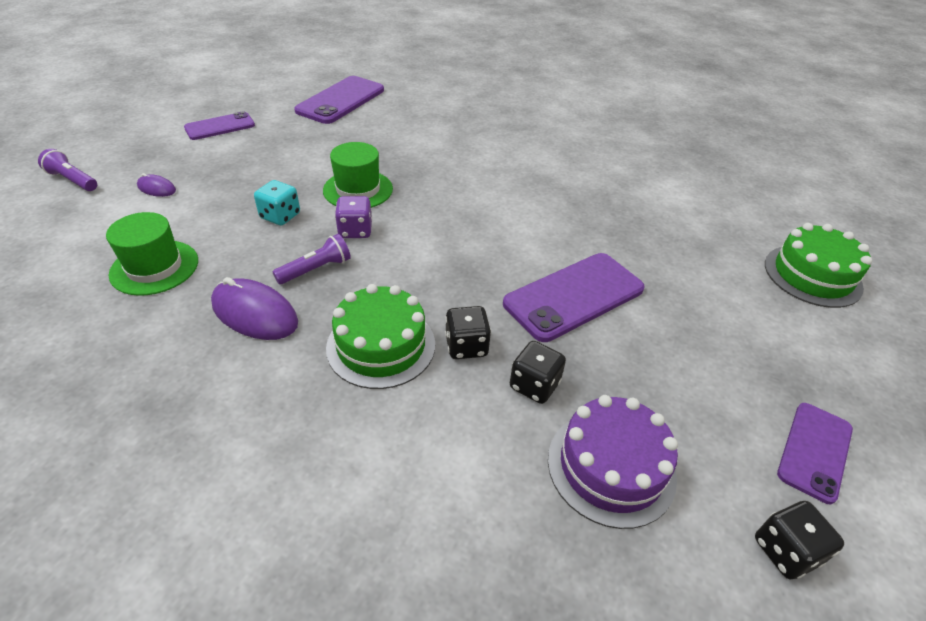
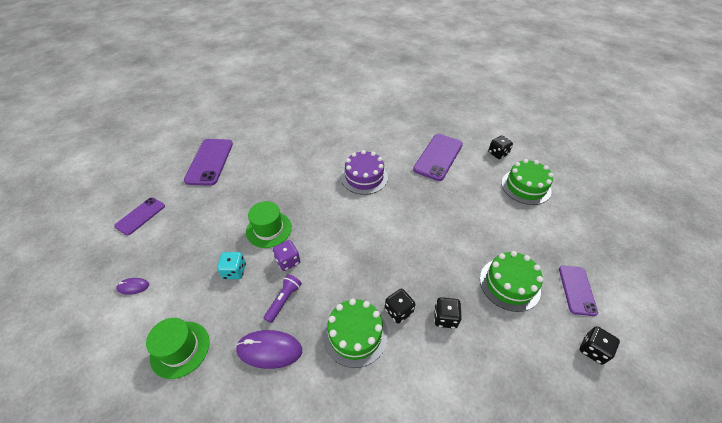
camera: 25 degrees left, 5 degrees up
purple flashlight [38,149,97,191] -> none
purple phone [503,253,645,342] -> purple phone moved to [413,134,463,181]
purple cake [548,395,678,529] -> purple cake moved to [341,150,388,195]
none -> green cake [480,251,543,312]
none -> black dice [488,135,513,159]

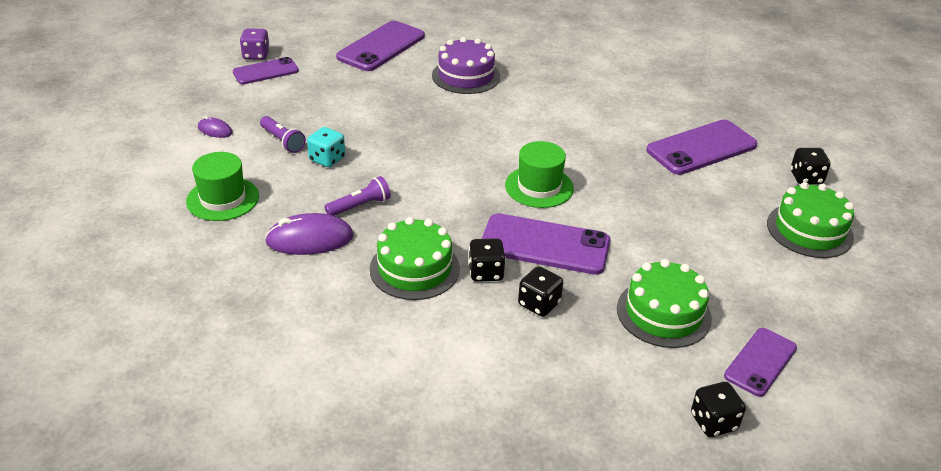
camera: 30 degrees right, 10 degrees down
purple mouse [236,330,302,369] -> purple mouse turned 45 degrees counterclockwise [265,213,354,255]
green hat [246,201,292,248] -> green hat moved to [505,141,574,208]
purple dice [273,240,300,271] -> purple dice moved to [240,28,270,60]
purple cake [341,150,388,195] -> purple cake moved to [432,37,500,94]
none -> purple flashlight [260,116,306,153]
none -> purple phone [482,213,610,275]

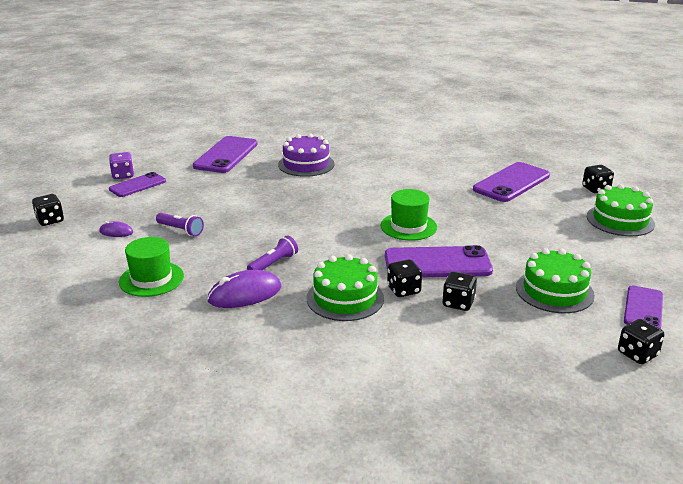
camera: 15 degrees left, 10 degrees down
turquoise dice [307,127,345,167] -> none
none -> black dice [32,194,64,226]

